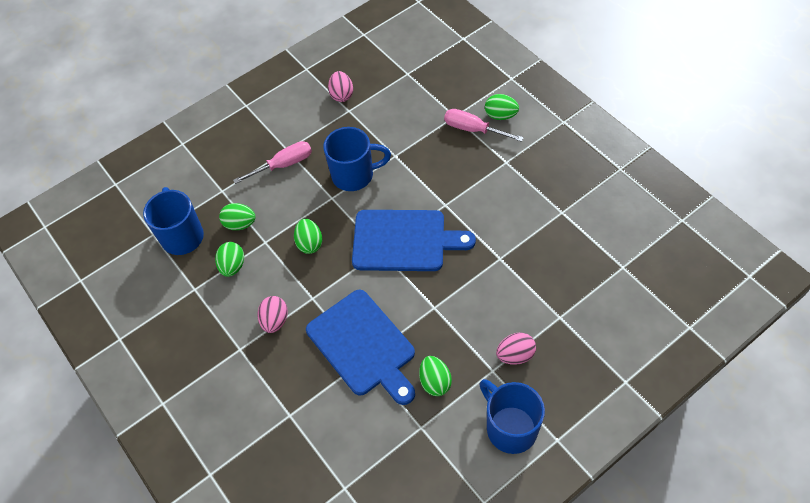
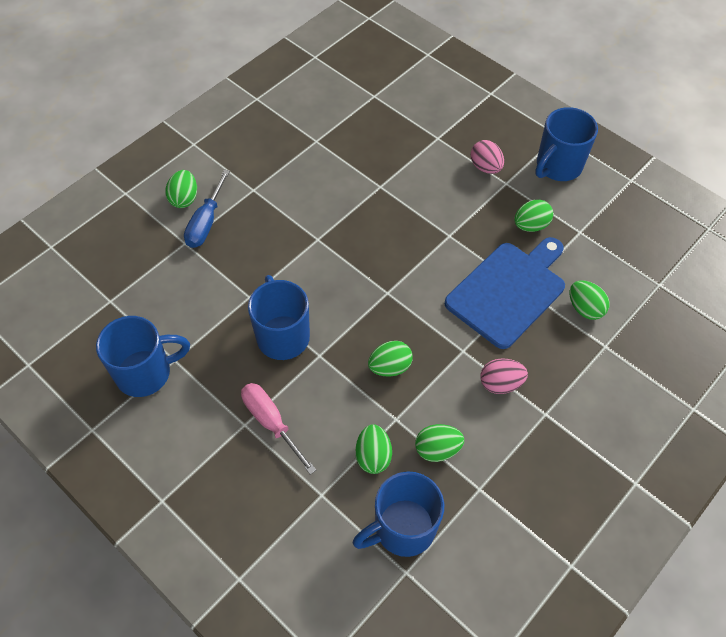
camera: 105 degrees left, 0 degrees up
pink egg [328,71,353,102] -> blue mug [96,316,190,397]
blue cutting board [352,210,476,271] -> none
pink screwdriver [444,109,524,142] -> blue screwdriver [184,169,230,248]
none -> green egg [570,280,610,320]

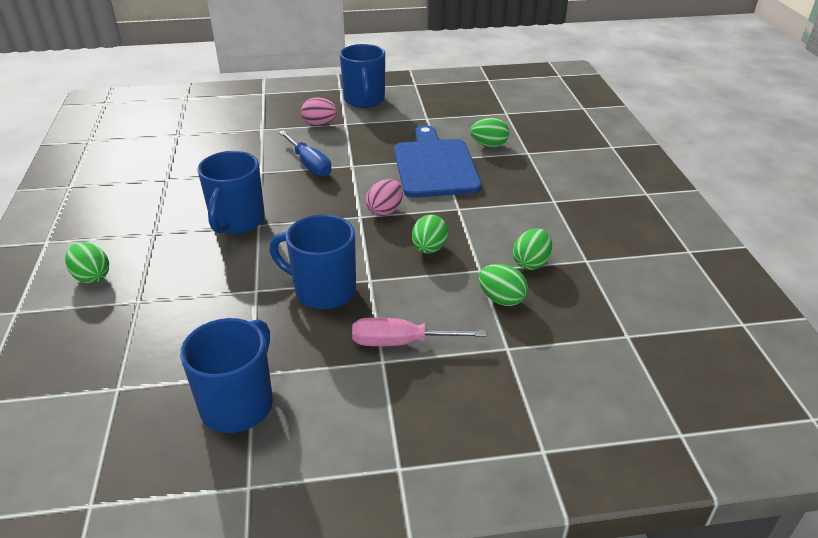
camera: 50 degrees left, 20 degrees down
blue screwdriver [184,169,230,248] -> blue screwdriver moved to [279,130,332,177]
blue mug [353,471,444,557] -> blue mug moved to [197,151,265,234]
pink egg [480,358,528,394] -> pink egg moved to [366,179,403,216]
green egg [514,199,553,232] -> none

